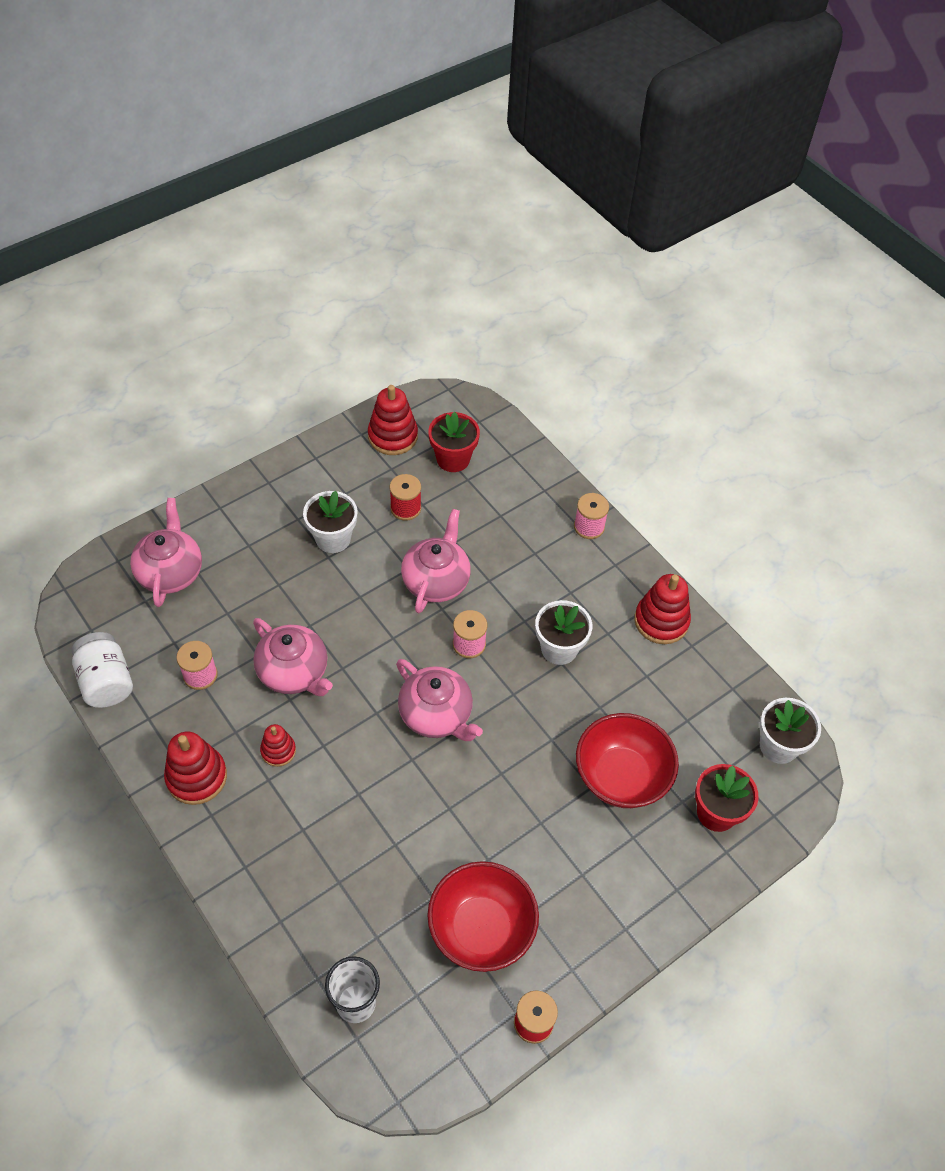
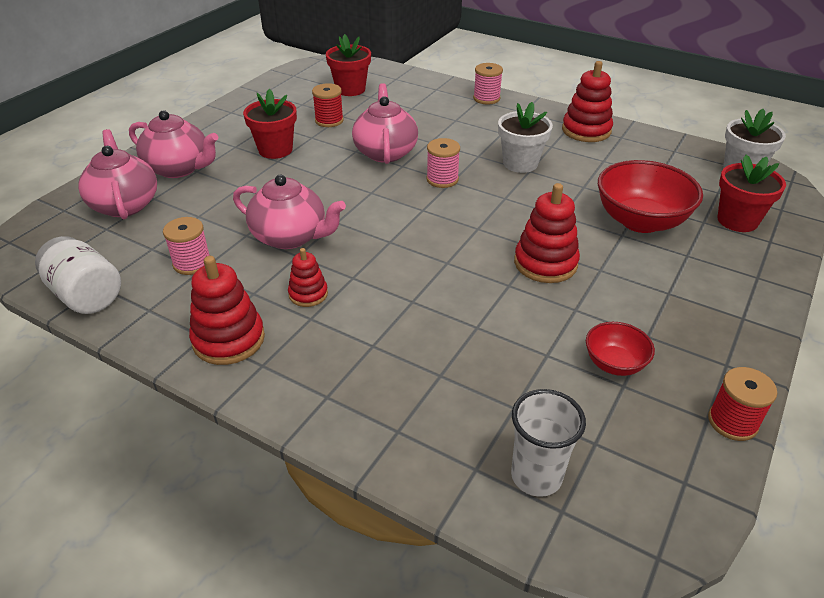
camera: 20 degrees left, 15 degrees down
white flower pot [303,491,358,553] -> red flower pot [243,89,297,159]
red stacking toy [368,385,418,455] -> red stacking toy moved to [514,183,580,283]
pink teapot [396,659,483,741] -> pink teapot moved to [129,110,218,178]
red bowl [427,861,539,972] -> red bowl [586,322,655,376], size x0.53

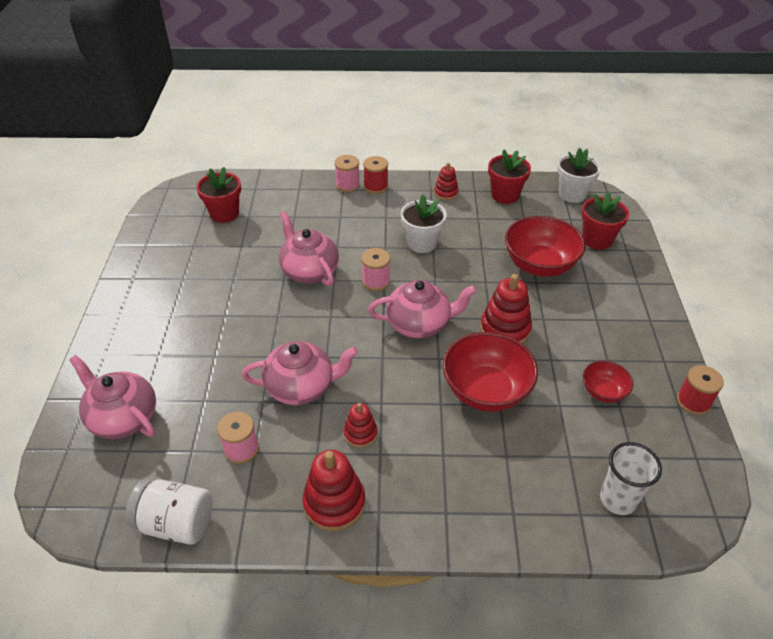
camera: 30 degrees left, 5 degrees up
pink teapot [129,110,218,178] -> pink teapot moved to [368,280,477,338]
red flower pot [243,89,297,159] -> red flower pot moved to [488,149,531,204]
red spool [312,83,344,127] -> red spool moved to [363,156,388,194]
red stacking toy [562,61,613,142] -> red stacking toy [434,163,459,200], size x0.59
none -> red bowl [443,332,538,412]

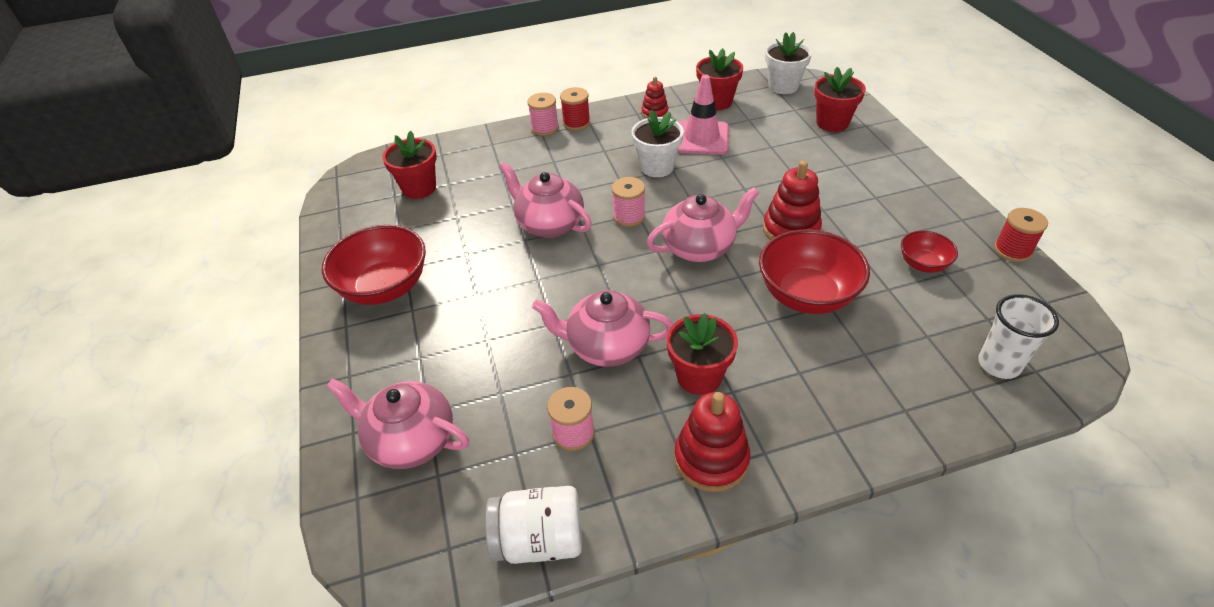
camera: 15 degrees left, 0 degrees up
pink teapot [242,341,358,405] -> pink teapot turned 150 degrees counterclockwise [532,290,673,367]
red stacking toy [344,403,377,448] -> red flower pot [667,313,738,395]
red bowl [505,216,586,277] -> red bowl moved to [322,225,426,305]
none -> pink traffic cone [678,75,729,155]

